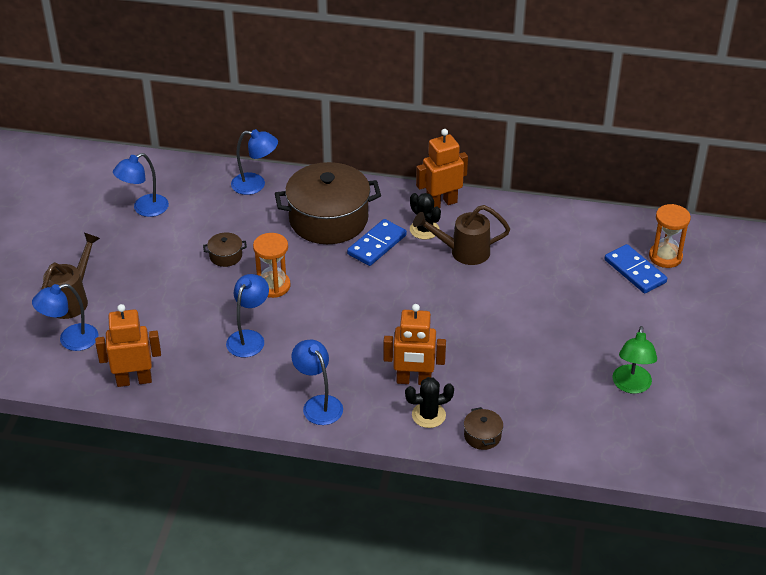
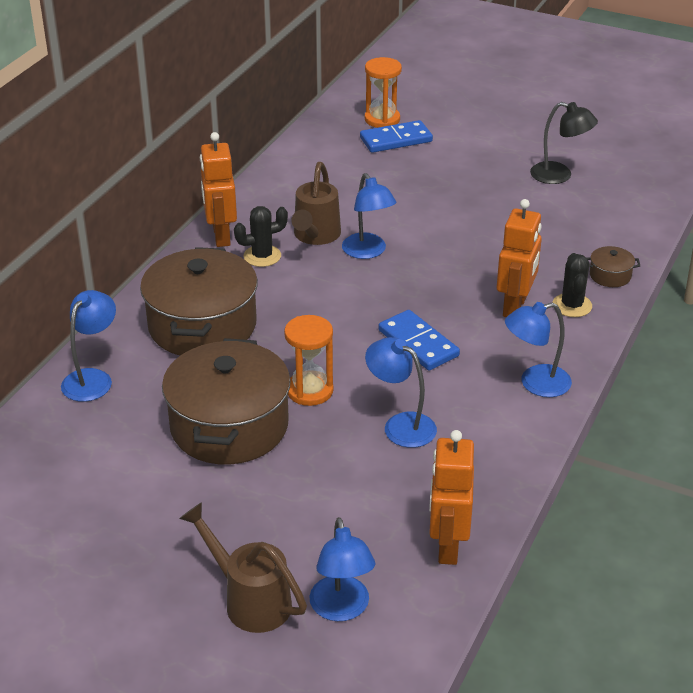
camera: 75 degrees left, 5 degrees down
blue lamp [113,153,169,217] -> blue lamp moved to [342,173,396,259]
brown pot [203,232,247,267] -> brown pot [162,338,291,465], size x2.48
blue domino [347,219,407,266] -> blue domino moved to [379,310,460,370]
green lamp [612,326,657,394] -> black lamp [530,102,598,184]

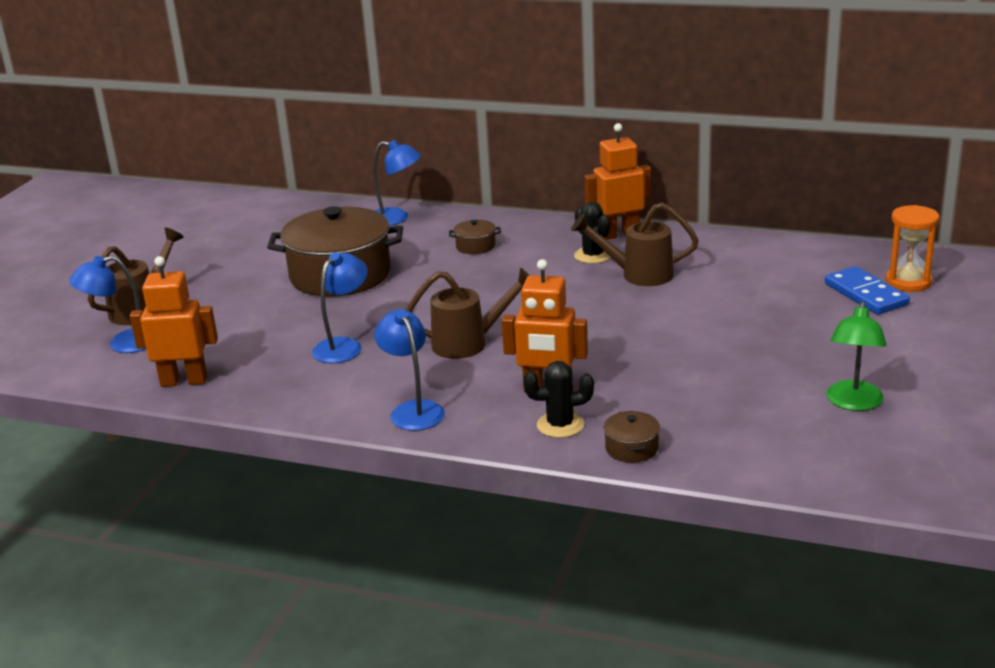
camera: 85 degrees right, 10 degrees down
brown pot [140,247,258,355] -> brown pot [449,220,501,254], size x0.40
orange hourglass [284,315,334,406] -> none
blue lamp [342,173,396,259] -> none
blue domino [379,310,460,370] -> brown watering can [406,268,530,359]
black lamp [530,102,598,184] -> green lamp [826,301,887,411]

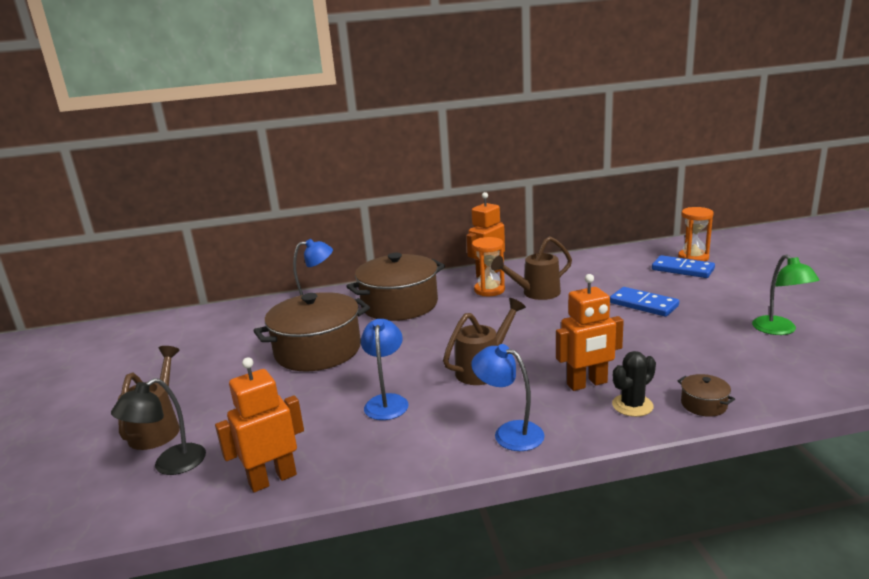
camera: 30 degrees left, 5 degrees down
blue lamp [69,256,146,353] -> black lamp [111,378,206,475]
brown pot [449,220,501,254] -> brown pot [346,253,445,321], size x2.48
black cactus [574,202,611,264] -> orange hourglass [472,237,505,296]
none -> blue domino [610,287,679,317]

